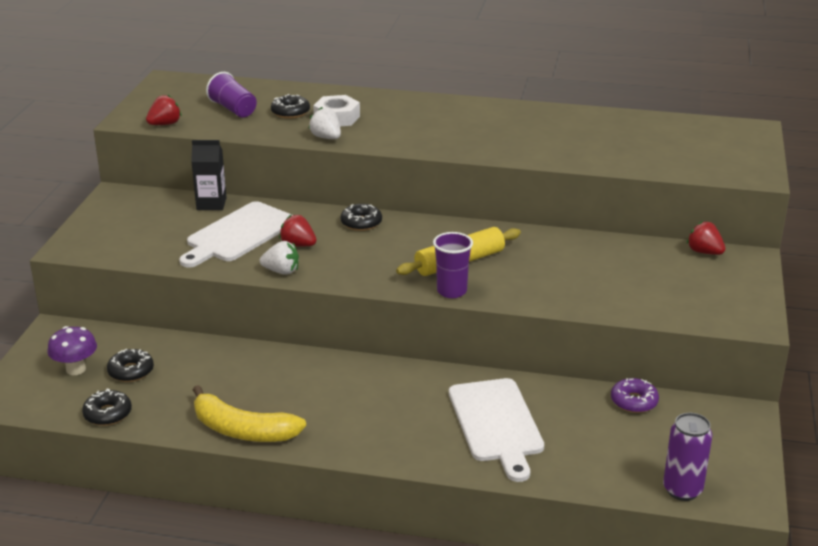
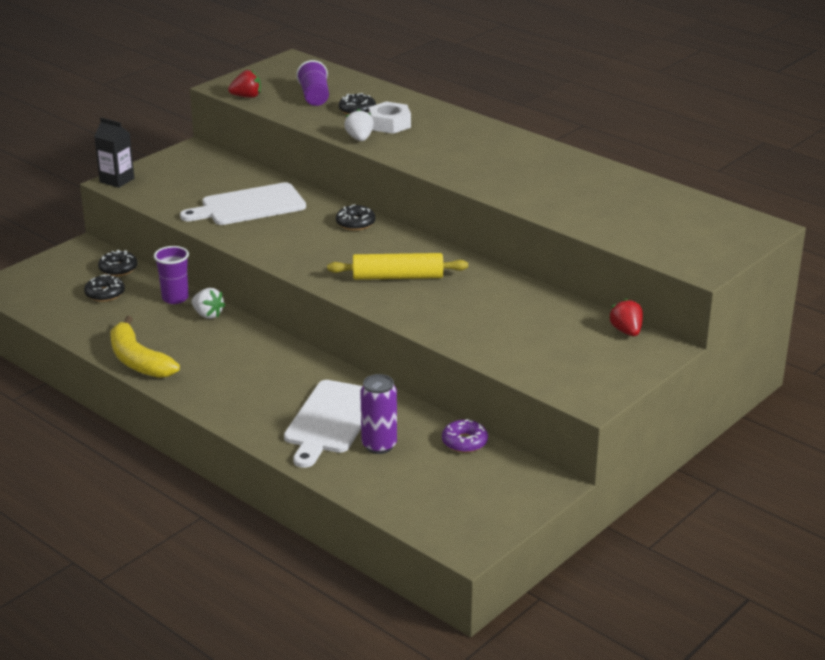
camera: 30 degrees right, 0 degrees up
purple mushroom [47,326,97,375] -> none
black donut [82,389,132,426] -> black donut moved to [98,250,138,276]
black carton [191,140,227,210] -> black carton moved to [94,118,134,188]
white strawberry [260,241,299,275] -> white strawberry moved to [191,288,226,319]
red strawberry [279,215,316,247] -> none
purple cup [433,232,473,298] -> purple cup moved to [154,246,189,304]
purple can [663,413,712,501] -> purple can moved to [360,374,397,454]

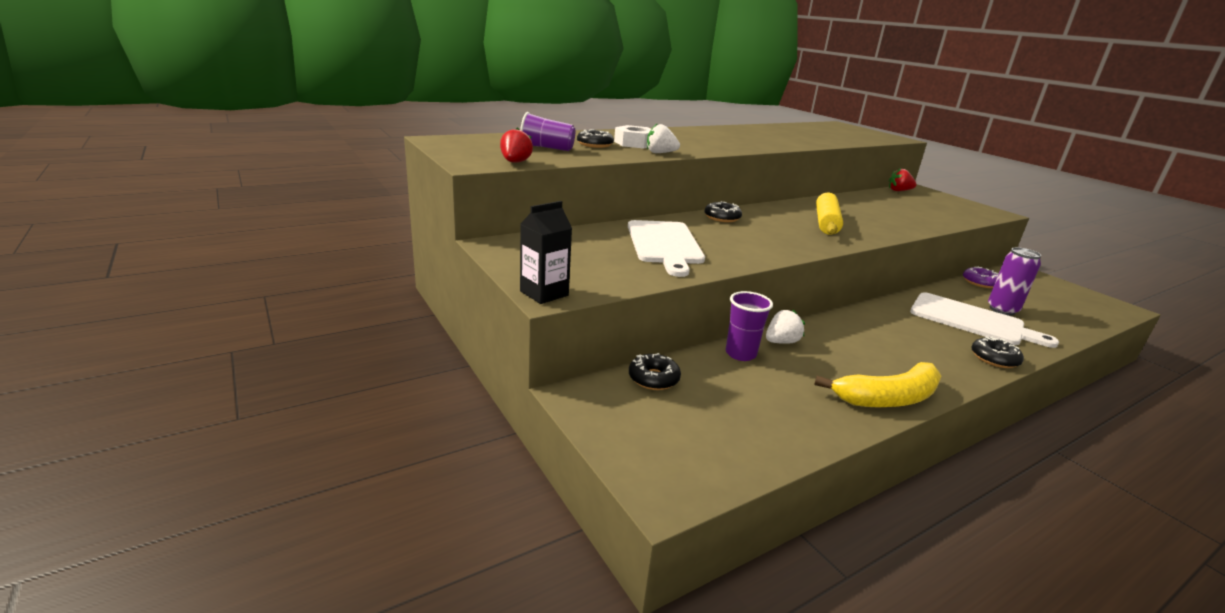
camera: 75 degrees left, 5 degrees down
black donut [84,274,125,302] -> black donut moved to [971,337,1024,368]

